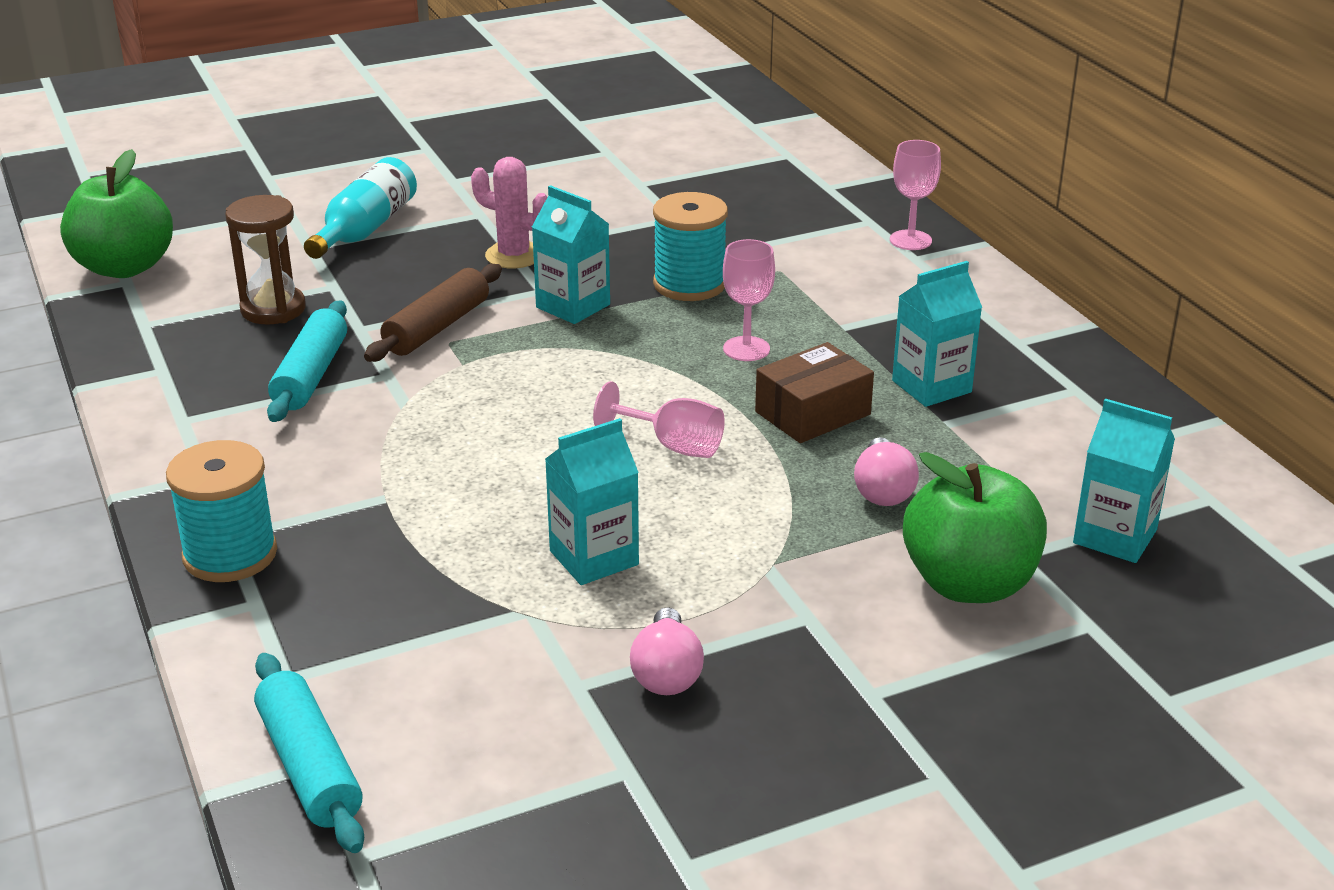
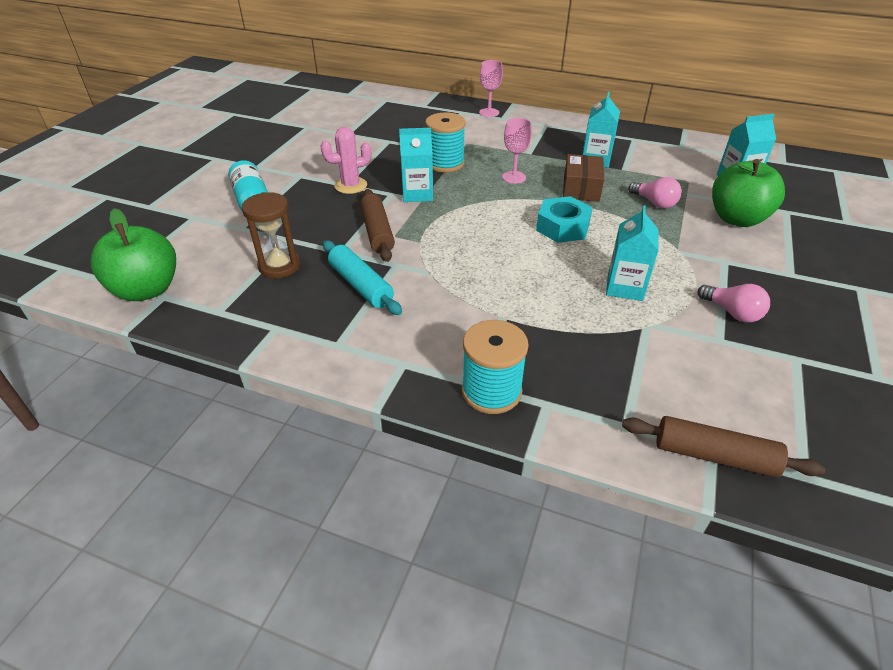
camera: 45 degrees left, 10 degrees up
turquoise rolling pin [254,653,364,853] -> brown rolling pin [622,416,825,478]
pink goblet [593,381,725,458] -> turquoise nut [536,196,593,243]

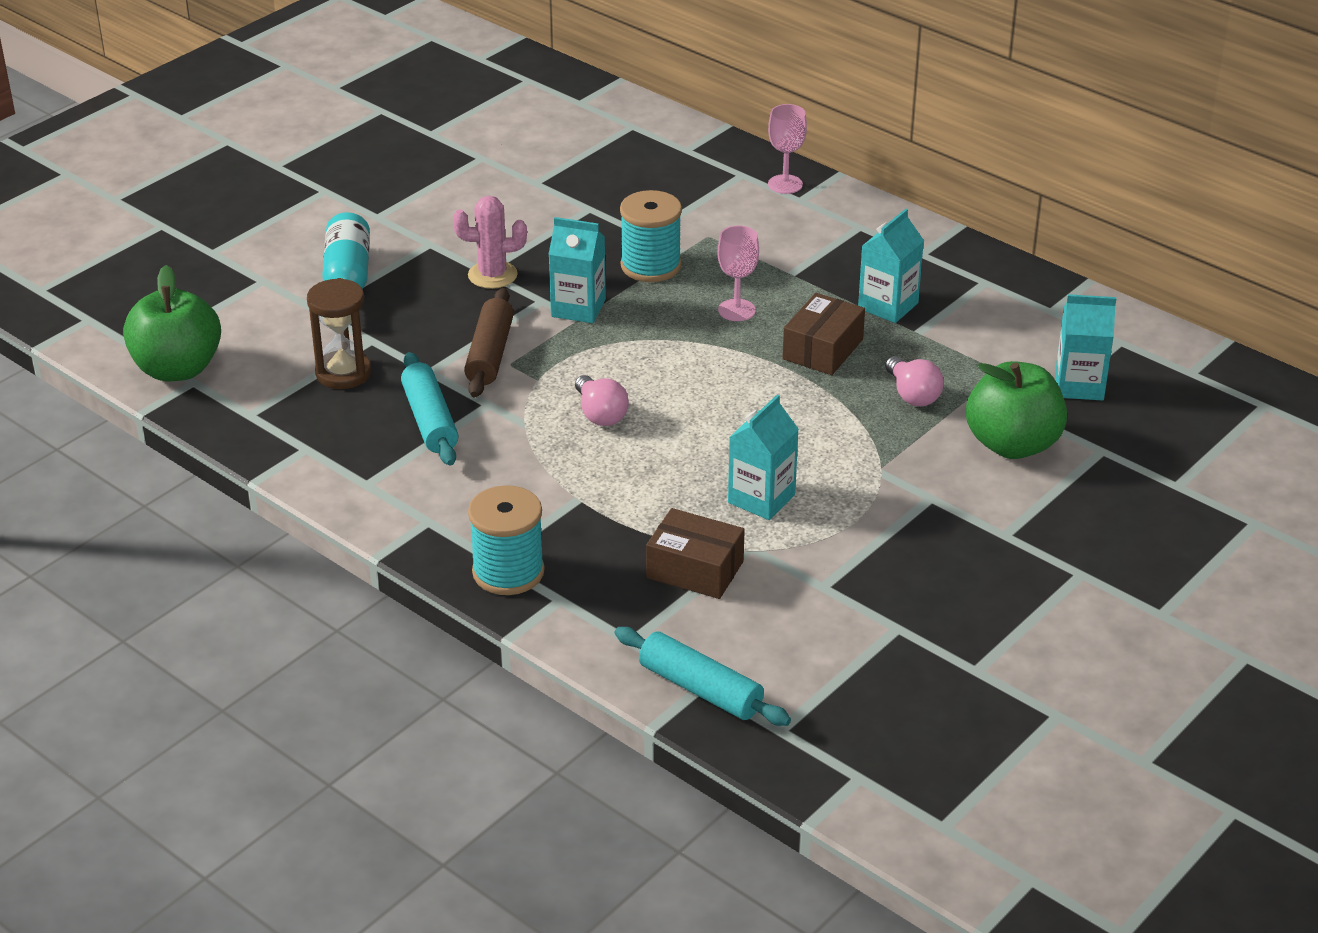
camera: 20 degrees right, 5 degrees down
turquoise nut [536,196,593,243] -> none
brown rolling pin [622,416,825,478] -> turquoise rolling pin [614,627,791,726]
pink light bulb [697,284,770,322] -> pink light bulb moved to [575,375,629,426]
none -> brown box [646,508,745,599]

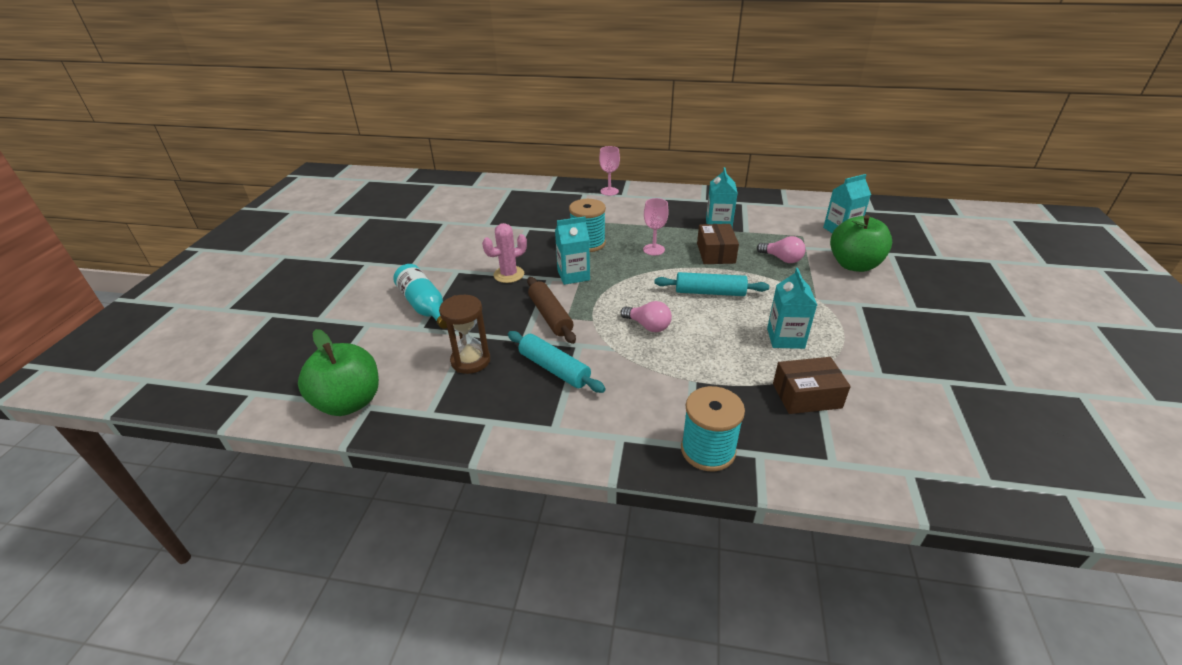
camera: 30 degrees left, 0 degrees up
turquoise rolling pin [614,627,791,726] -> turquoise rolling pin moved to [654,272,769,296]

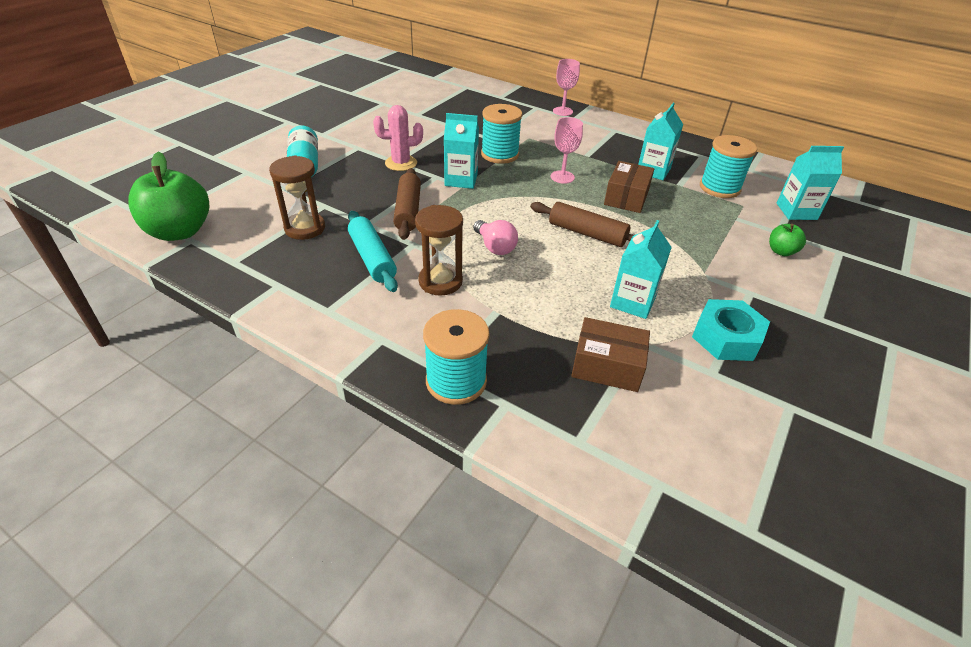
camera: 20 degrees right, 5 degrees up
turquoise rolling pin [654,272,769,296] -> brown rolling pin [530,202,634,247]
pink light bulb [757,236,806,263] -> none
green apple [830,215,892,272] -> green apple [769,224,806,256], size x0.48
none -> brown hourglass [415,205,463,296]
none -> turquoise nut [692,299,770,361]
none -> turquoise spool [700,135,757,198]

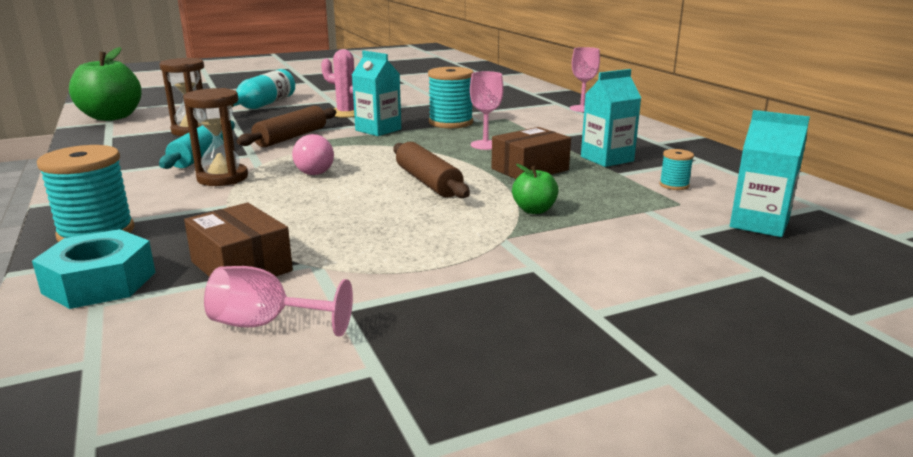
camera: 35 degrees right, 20 degrees down
turquoise carton [610,220,672,319] -> none
turquoise nut [692,299,770,361] -> turquoise nut moved to [32,229,156,309]
turquoise spool [700,135,757,198] -> turquoise spool [659,149,694,190], size x0.49
green apple [769,224,806,256] -> green apple moved to [512,164,558,214]
none -> pink goblet [204,266,353,336]

